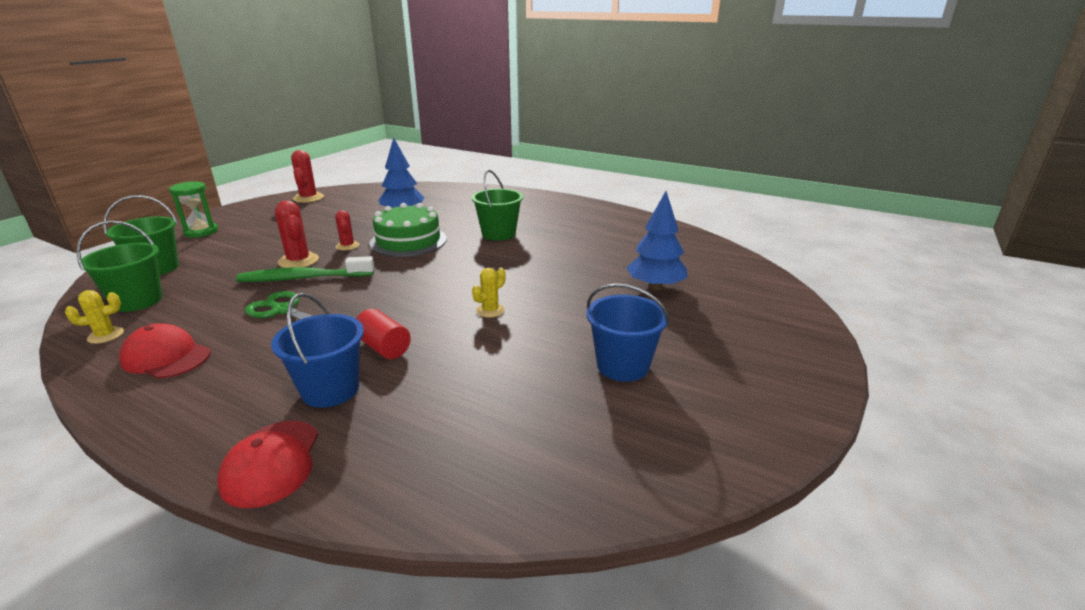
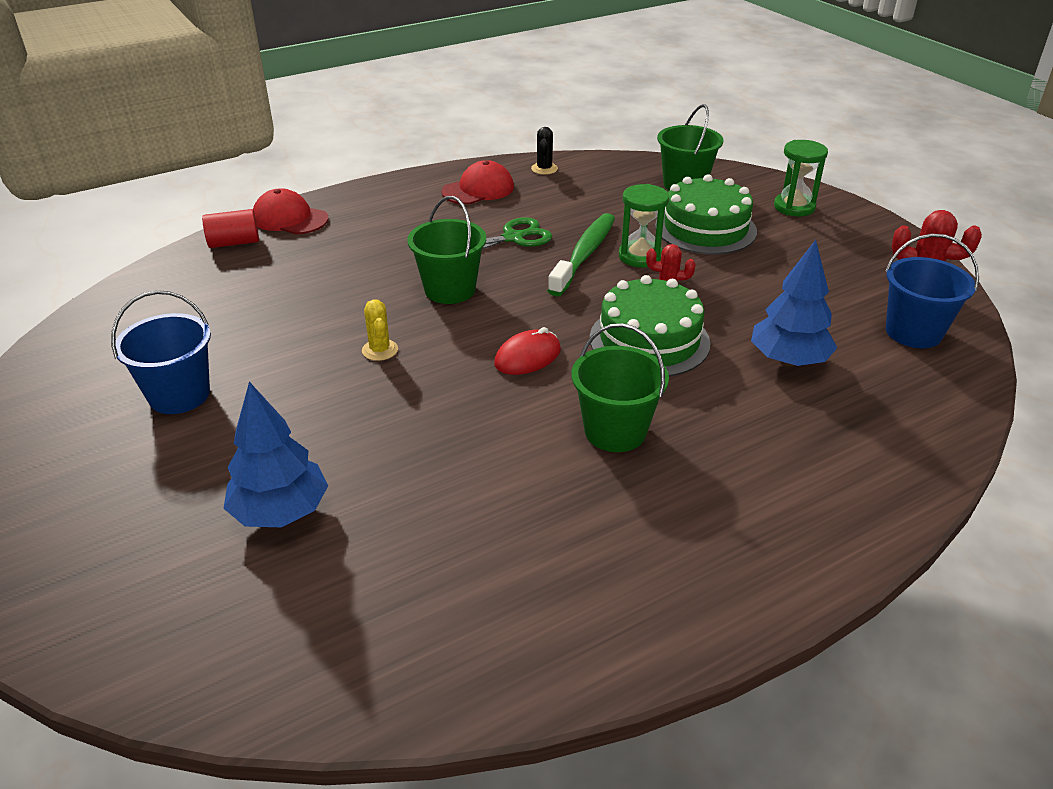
camera: 120 degrees right, 10 degrees up
yellow cactus [65,290,124,344] -> black cactus [531,127,558,175]
green bucket [76,221,162,312] -> green bucket moved to [407,196,486,304]
blue bucket [271,293,364,408] -> blue bucket moved to [885,234,979,348]
red cactus [275,201,319,268] -> green hourglass [619,184,669,268]
red cylinder [356,309,411,359] -> red cylinder moved to [202,209,259,248]
none -> red mouse [494,327,561,375]
none -> green cake [655,174,757,255]

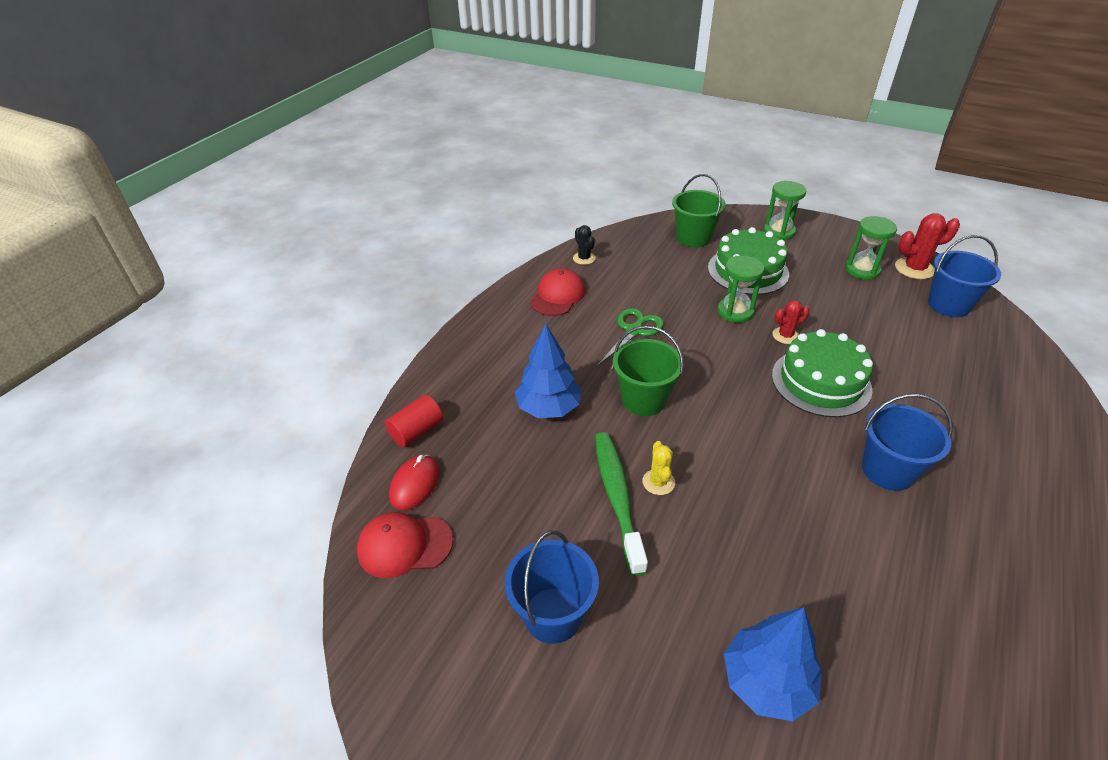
camera: 30 degrees left, 5 degrees up
red cap [253,188,329,234] -> red cap moved to [357,512,453,578]
yellow cactus [362,299,398,361] -> yellow cactus turned 45 degrees clockwise [642,441,675,495]
red mouse [494,327,561,375] -> red mouse moved to [389,455,440,511]
green toothbrush [548,213,615,296] -> green toothbrush moved to [595,432,648,576]
green bucket [571,323,669,452] -> blue bucket [862,394,953,491]
blue tree [751,240,837,366] -> blue tree moved to [515,323,581,418]
none -> green hourglass [845,216,897,280]

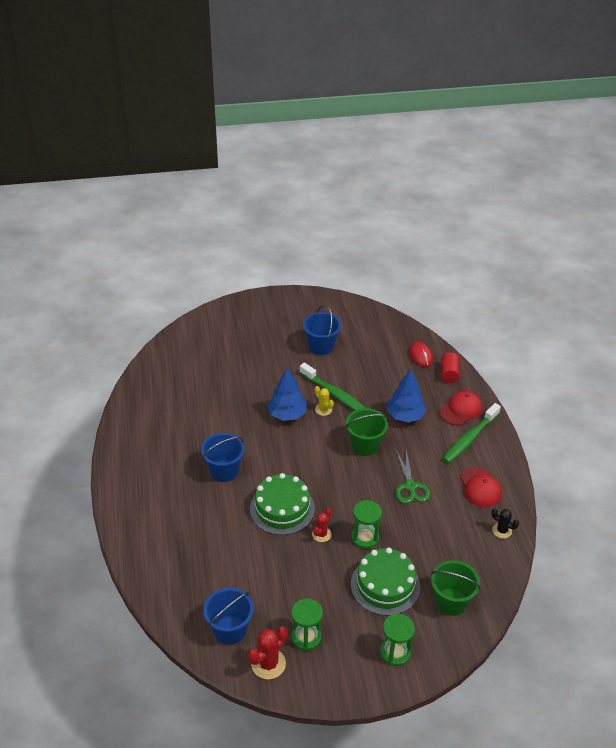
camera: 140 degrees right, 0 degrees up
red cap [357,512,453,578] -> red cap moved to [440,390,482,425]
blue tree [724,607,822,721] -> blue tree moved to [267,367,307,421]
none -> green toothbrush [443,403,501,463]

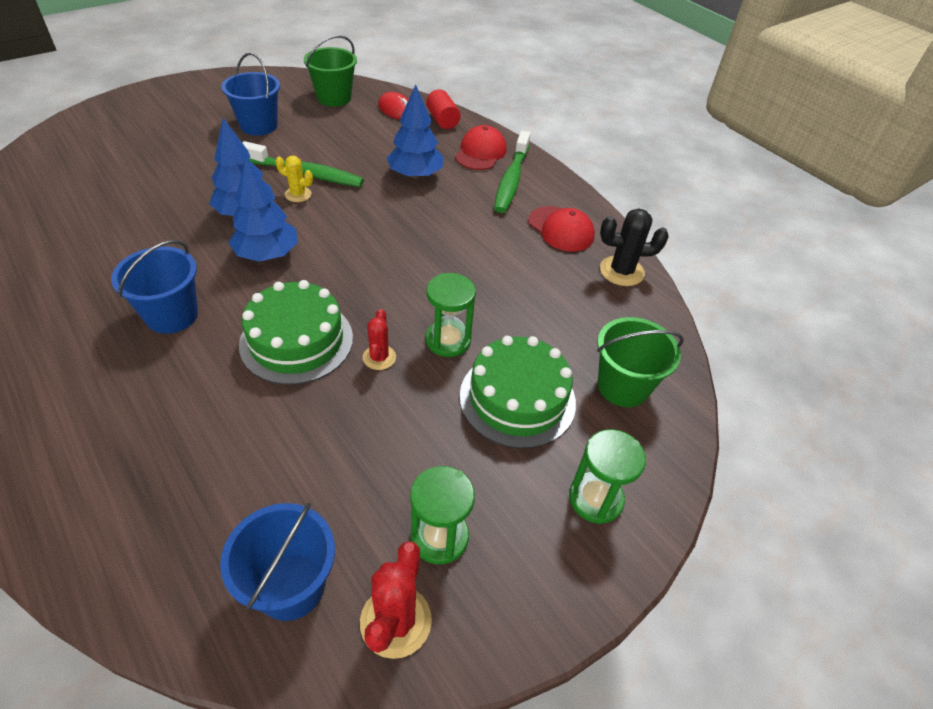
camera: 30 degrees left, 5 degrees up
green bucket [346,408,389,456] -> green bucket moved to [304,35,357,107]
green scissors [396,450,430,504] -> none
black cactus [491,508,519,539] -> black cactus [600,209,669,286], size x1.58
none -> blue tree [229,158,298,262]

